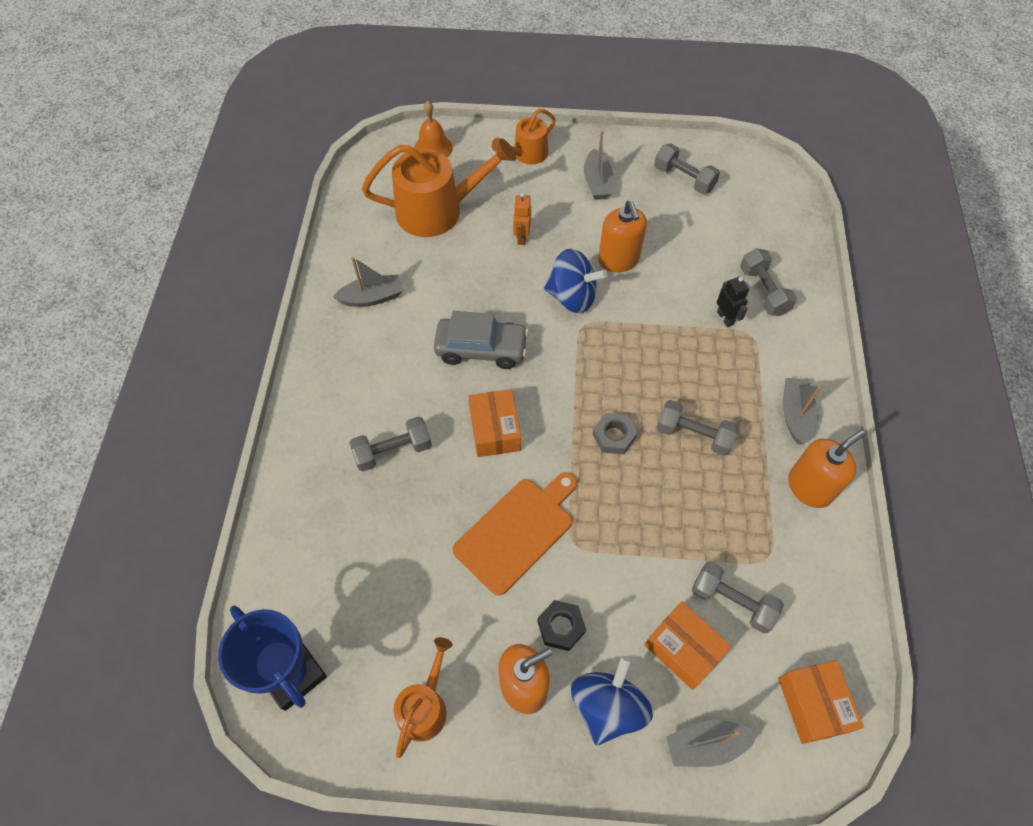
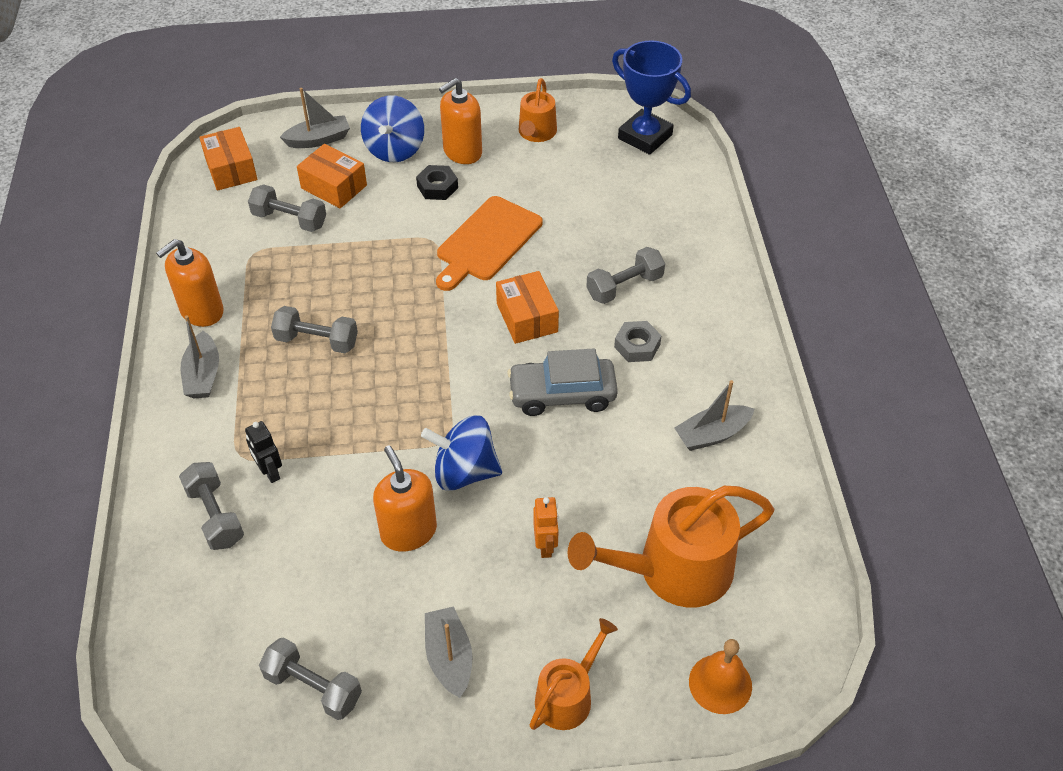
camera: 170 degrees right, 10 degrees down
grey nut [592,413,638,454] -> grey nut moved to [614,321,662,362]

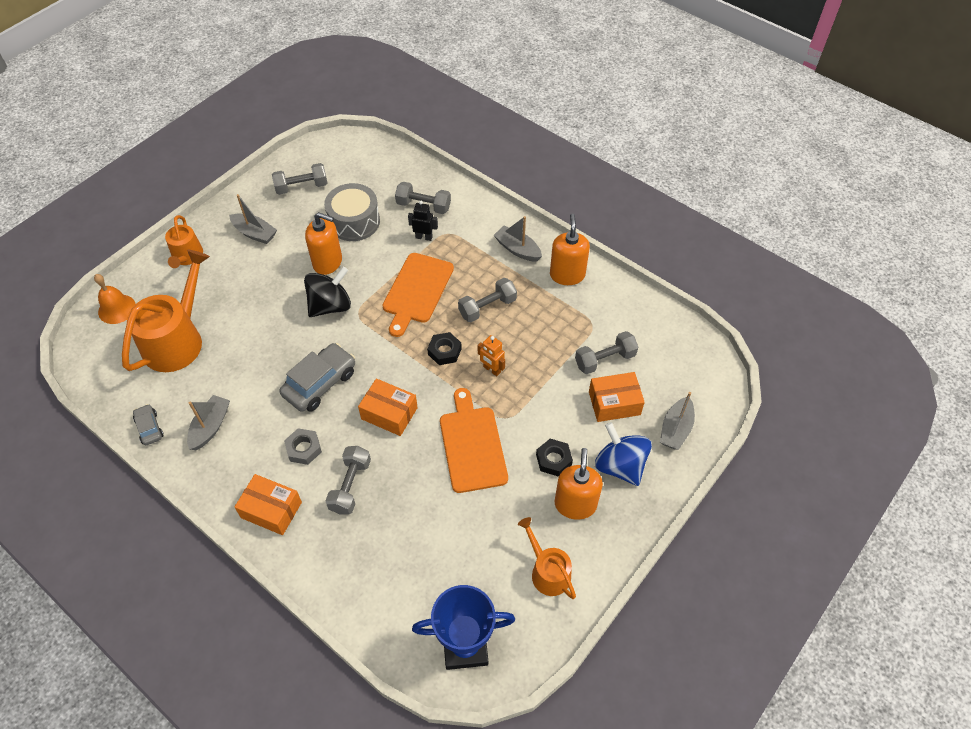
camera: 135 degrees right, 5 degrees up
orange box [199,127,257,191] -> orange box moved to [235,474,302,535]
blue spinning top [421,415,502,491] -> black spinning top [304,266,351,317]
orange robot [533,497,559,558] -> orange robot moved to [478,335,505,376]
none -> grey car [133,404,164,445]
none -> grey drum [324,183,380,241]
none -> orange cutting board [382,253,454,337]
none -> black nut [427,332,462,365]

